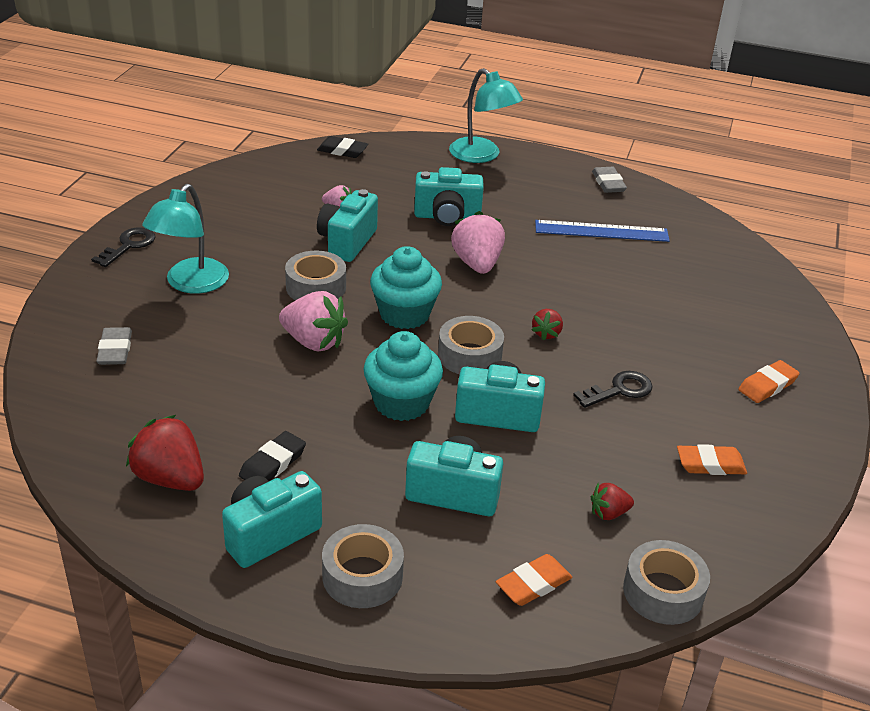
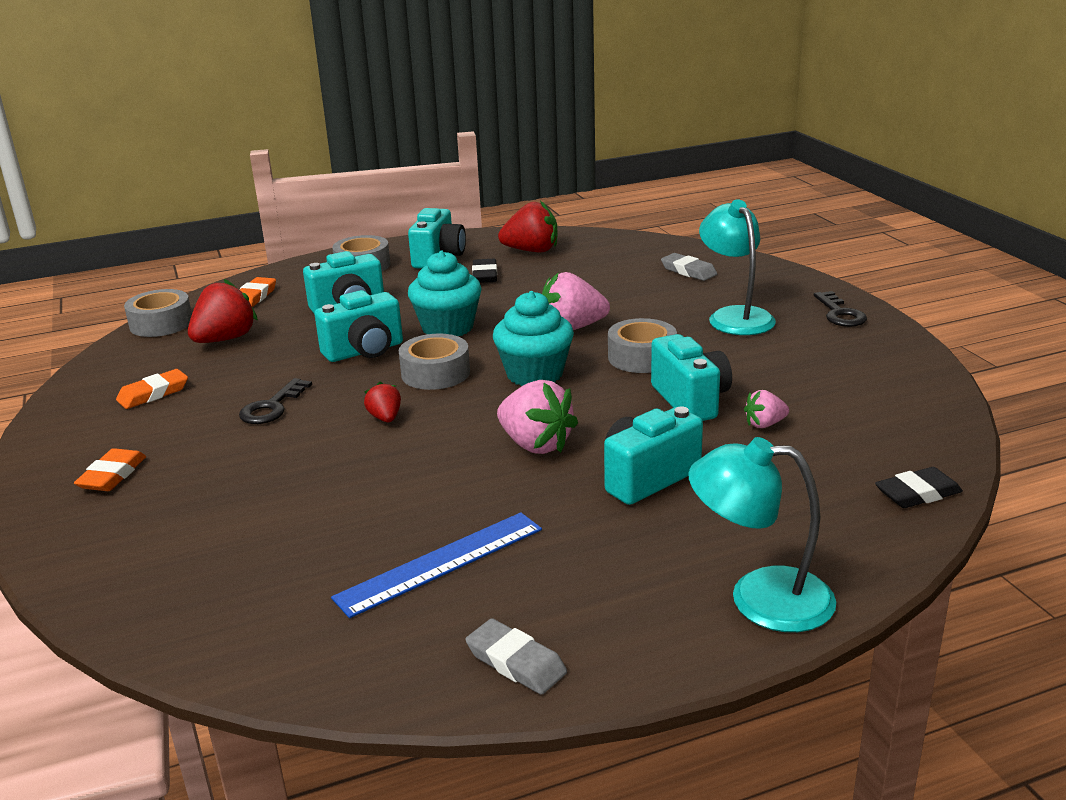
camera: 145 degrees right, 10 degrees down
red strawberry [591,483,634,520] -> red strawberry [188,279,258,343], size x1.87

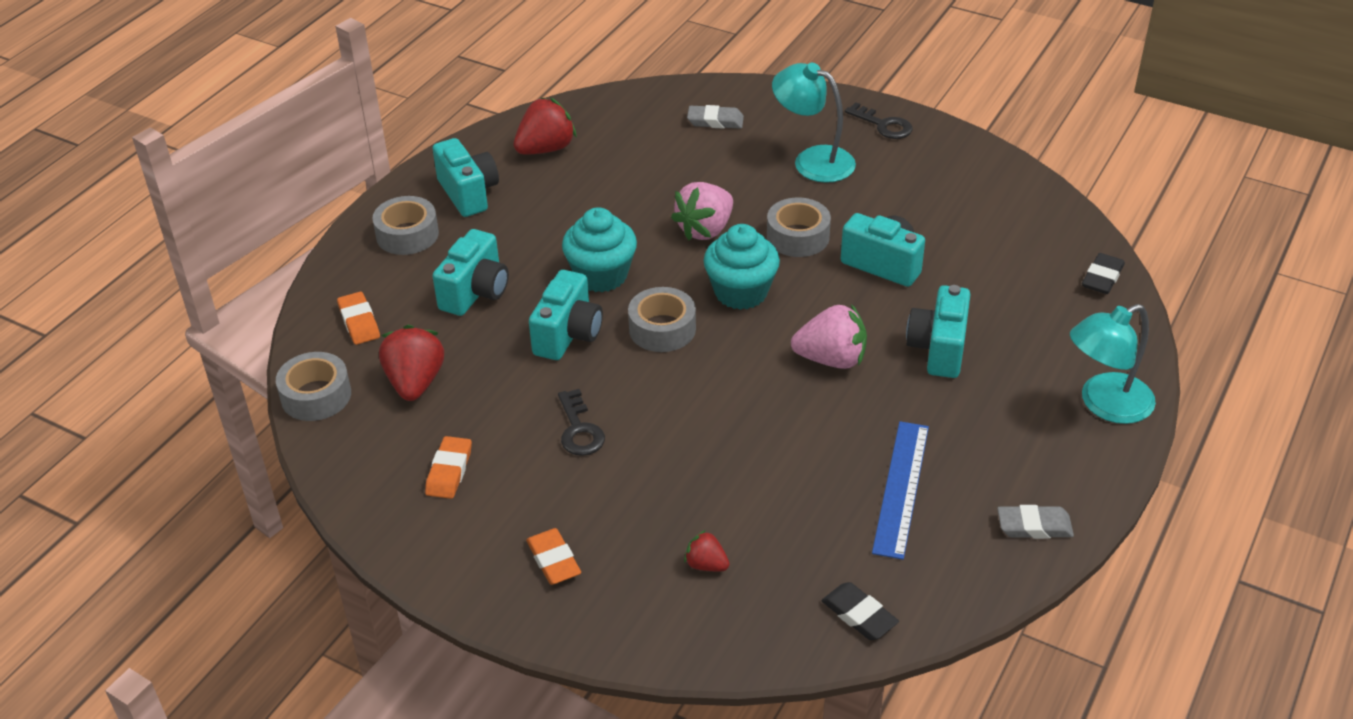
camera: 40 degrees left, 15 degrees up
red strawberry [364,382,401,422] -> red strawberry moved to [684,530,729,571]
black eraser [472,259,497,283] -> black eraser moved to [822,582,899,640]
pink strawberry [744,390,789,428] -> none

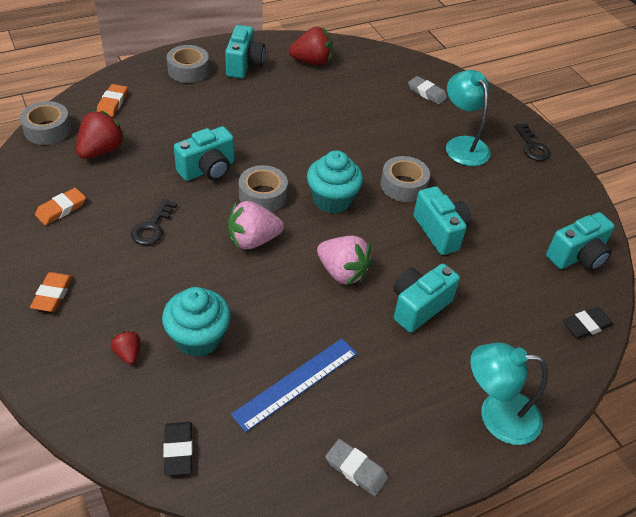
camera: 30 degrees right, 5 degrees up
turquoise camera [432,229,509,316] -> turquoise camera moved to [546,212,615,271]
turquoise cupcake [562,207,637,292] -> turquoise cupcake moved to [162,287,231,357]
pink strawberry [671,182,733,240] -> pink strawberry moved to [228,201,284,249]

